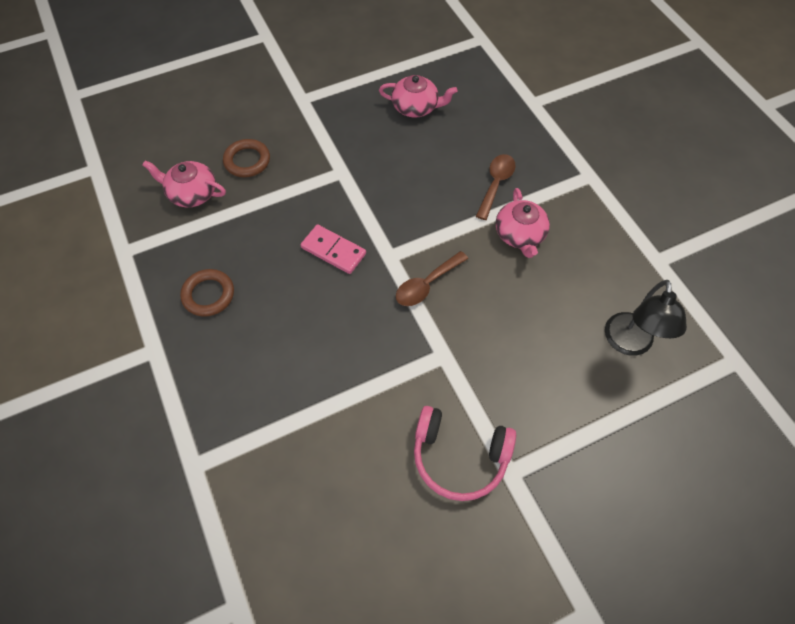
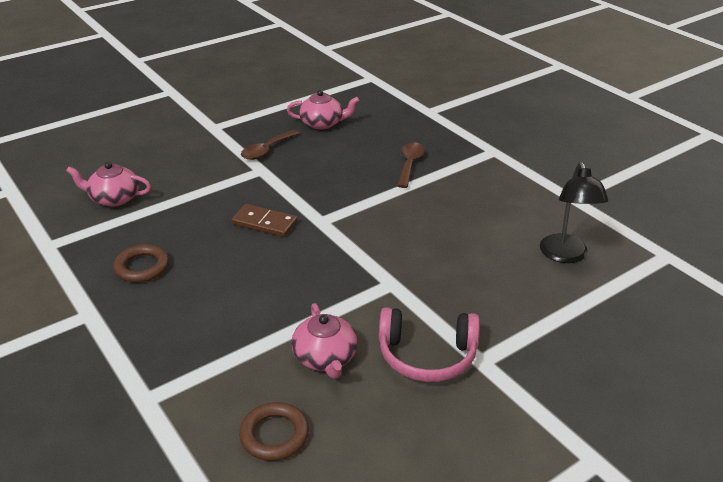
camera: 10 degrees left, 25 degrees down
brown ring [223,139,270,177] -> brown ring moved to [239,402,309,461]
pink domino [301,224,366,274] -> brown domino [232,204,298,237]
brown spoon [396,251,468,306] -> brown spoon moved to [241,130,300,160]
pink teapot [496,188,550,258] -> pink teapot moved to [291,303,358,379]

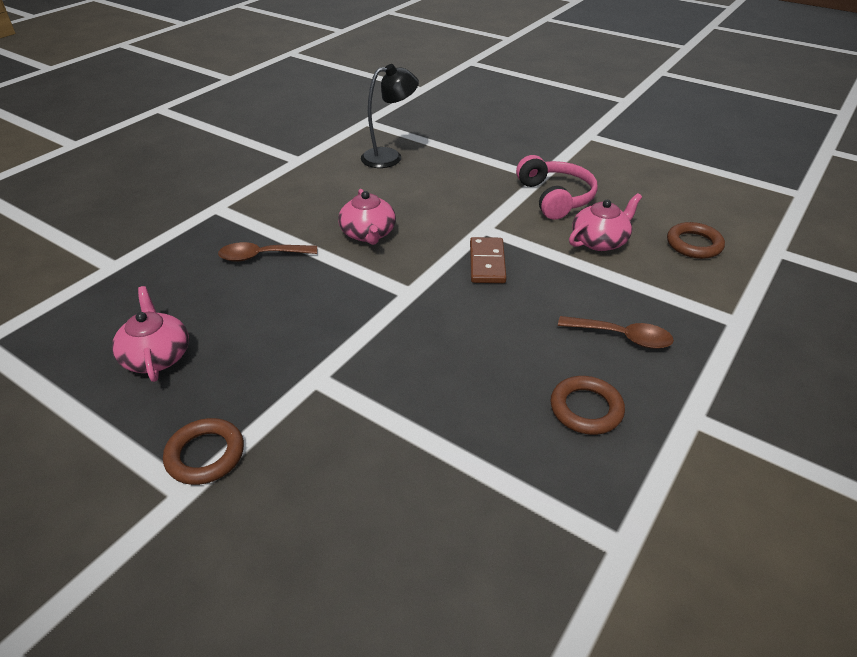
camera: 110 degrees left, 5 degrees up
pink teapot [66,162,151,207] -> pink teapot moved to [338,189,396,245]
brown domino [232,204,298,237] -> brown domino moved to [470,237,507,283]
brown spoon [241,130,300,160] -> brown spoon moved to [558,316,674,349]
none -> brown ring [163,418,244,485]

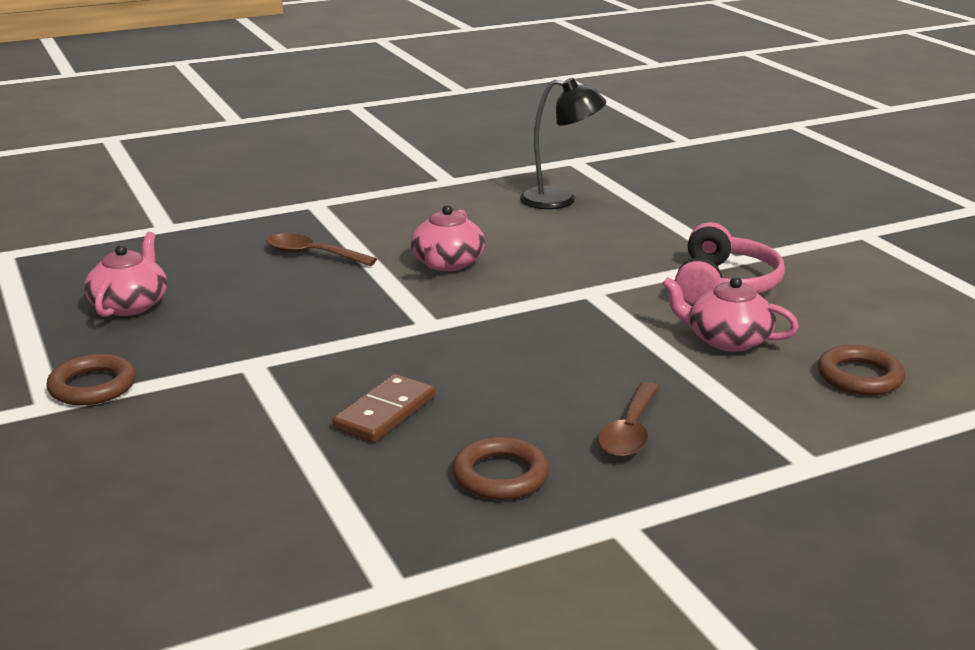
camera: 30 degrees right, 15 degrees down
brown domino [470,237,507,283] -> brown domino moved to [332,374,435,442]
brown spoon [558,316,674,349] -> brown spoon turned 60 degrees clockwise [598,382,659,458]
pink teapot [569,193,642,251] -> pink teapot turned 150 degrees counterclockwise [662,277,799,352]

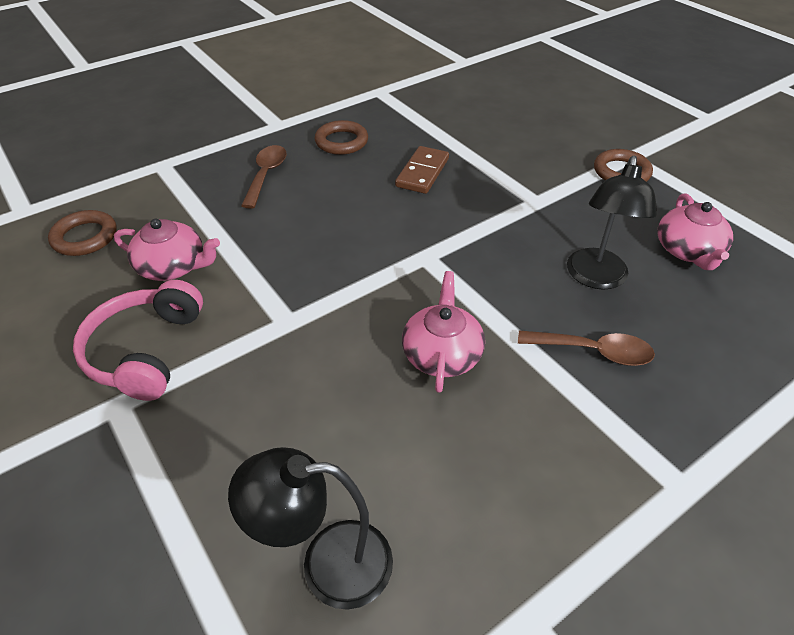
camera: 170 degrees right, 20 degrees up
none -> black lamp [567,156,657,290]

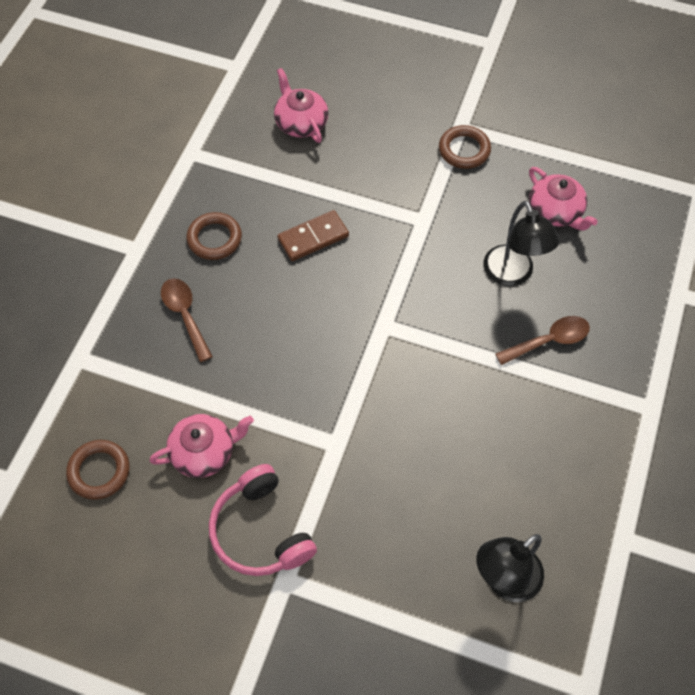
camera: 35 degrees left, 15 degrees up
brown domino [395,146,449,194] -> brown domino turned 75 degrees clockwise [277,210,349,261]
pink teapot [402,271,485,393] -> pink teapot moved to [274,68,329,143]

